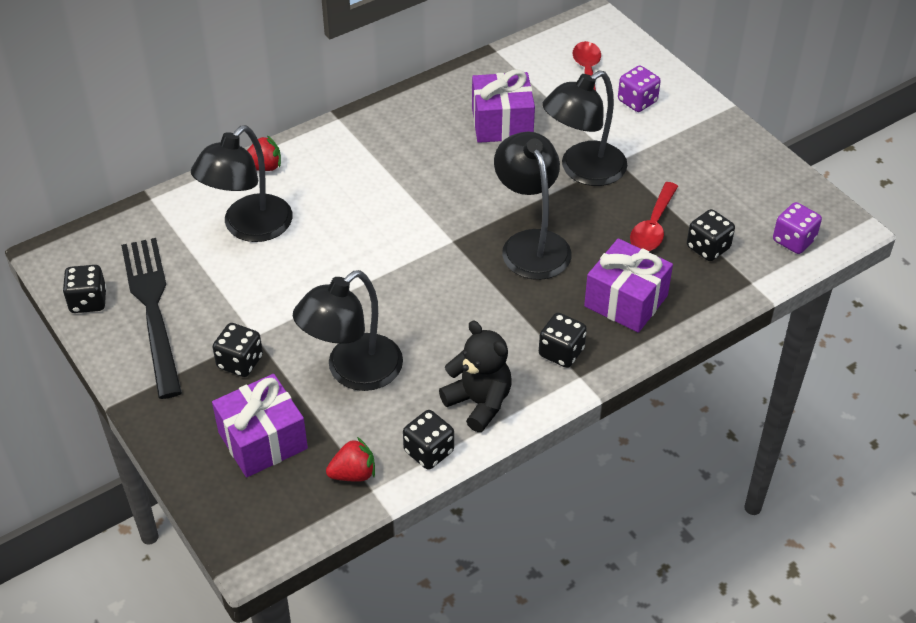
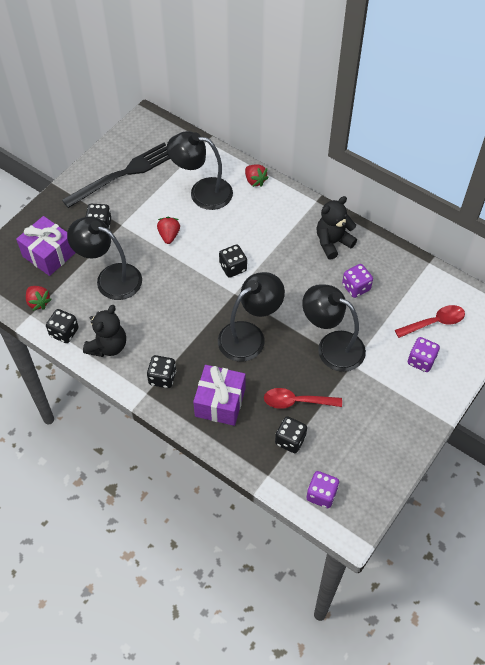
camera: 70 degrees right, 10 degrees up
black dice [63,265,107,313] -> black dice moved to [219,244,247,278]
purple gift [472,69,535,143] -> purple dice [342,264,373,298]
none -> red strawberry [157,217,180,244]
none -> black teddy bear [316,196,357,260]

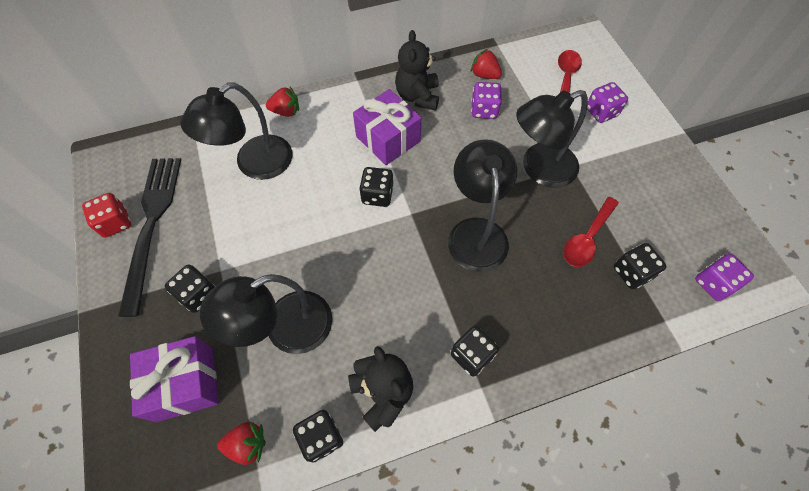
camera: 55 degrees left, 5 degrees up
red strawberry [157,217,180,244] -> red strawberry moved to [470,49,502,79]
purple gift [193,365,245,426] -> purple gift moved to [353,89,422,165]
none -> red dice [82,193,131,238]

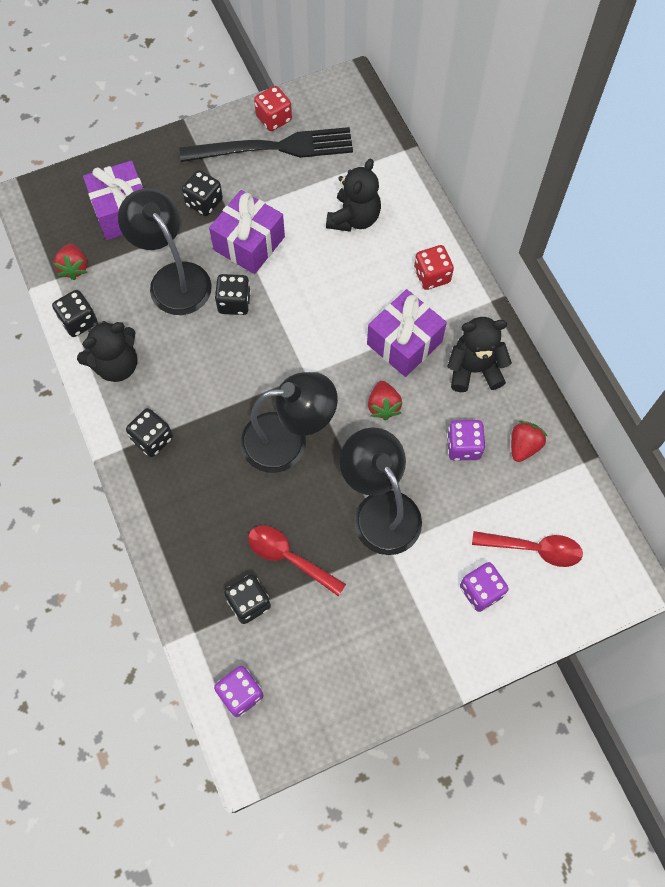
camera: 85 degrees right, 5 degrees up
black lamp [180,82,292,180] -> black teddy bear [326,159,381,232]
red strawberry [266,87,299,117] -> red strawberry moved to [368,381,402,420]
black dice [359,167,394,207] -> black dice moved to [215,274,251,315]
none -> purple gift [209,190,285,274]
none -> red dice [414,245,454,290]

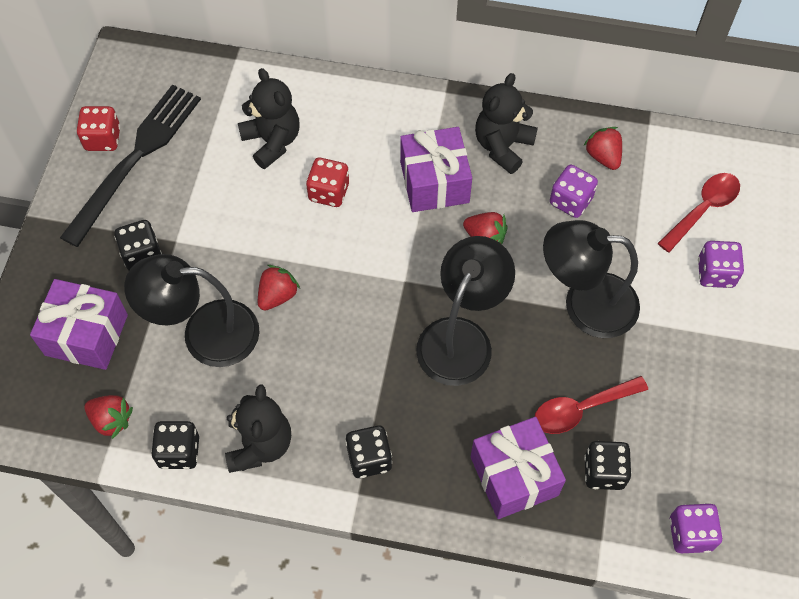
camera: 55 degrees left, 5 degrees down
purple gift [209,190,285,274] -> purple gift moved to [471,417,566,519]
black dice [215,274,251,315] -> red strawberry [258,265,300,310]
red dice [414,245,454,290] -> red dice moved to [306,158,349,207]

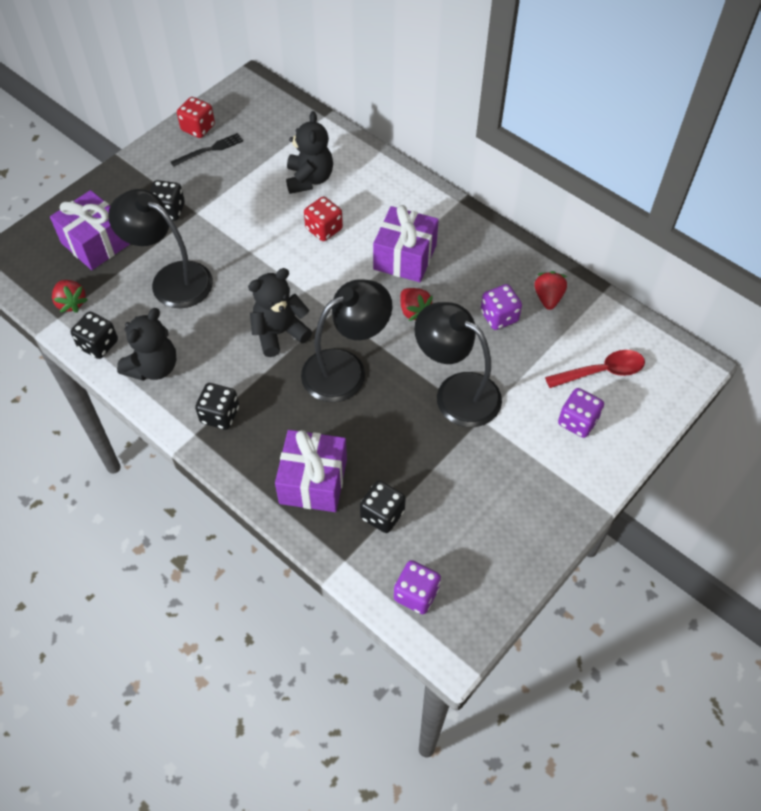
camera: 30 degrees right, 5 degrees down
black fork [60,84,201,247] -> black fork [171,133,243,167], size x0.47
red strawberry [258,265,300,310] -> none
black teddy bear [475,73,538,174] -> black teddy bear moved to [248,268,312,357]
red spoon [535,376,648,434] -> none

